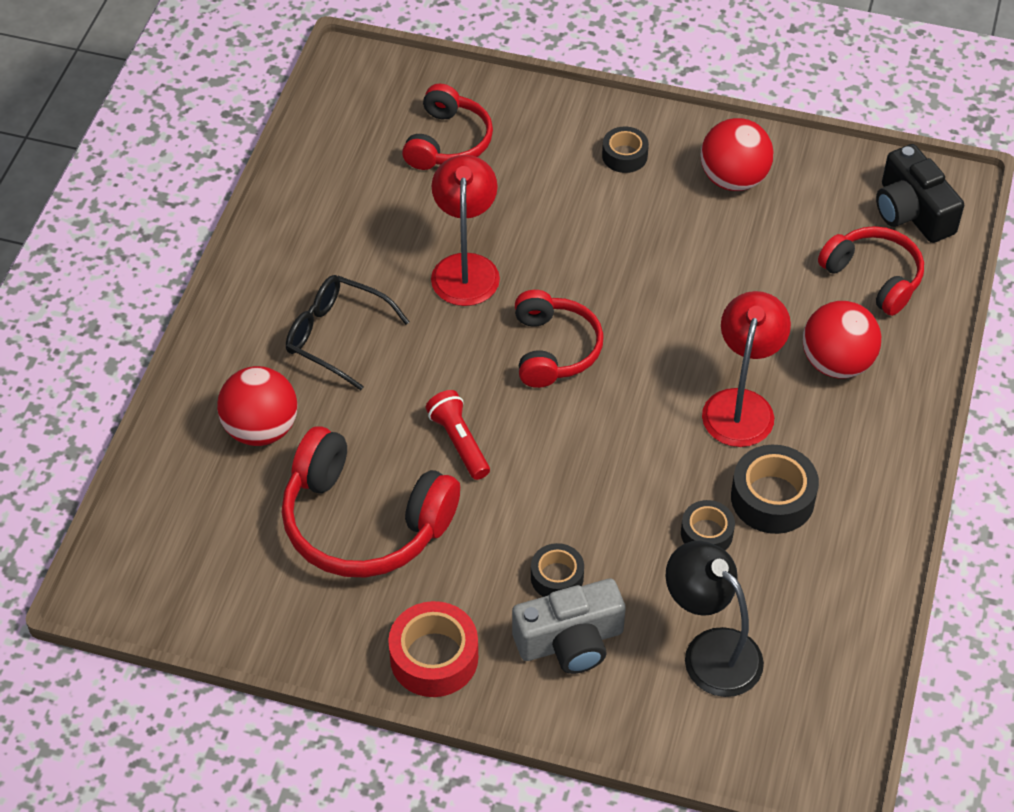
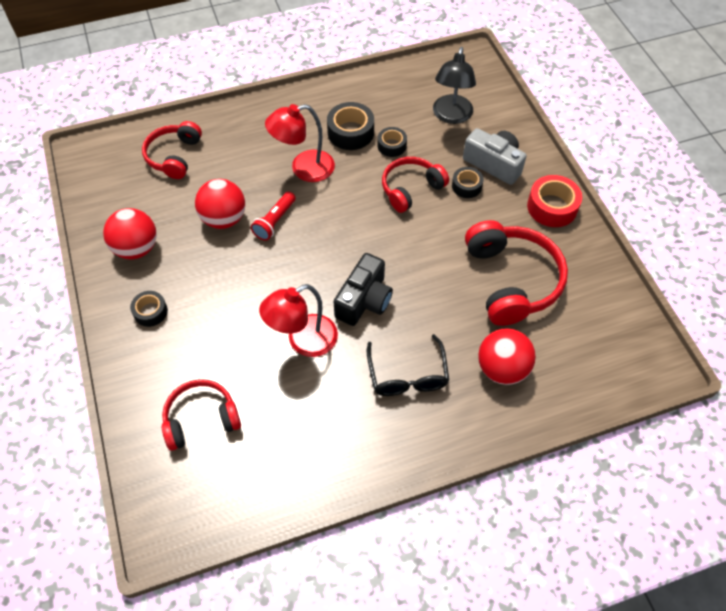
camera: 125 degrees left, 5 degrees up
red flashlight [425,390,490,480] -> red flashlight moved to [251,191,296,241]
red headphones [515,290,604,388] -> red headphones moved to [382,157,449,213]
red ball [803,301,881,378] -> red ball moved to [195,179,245,229]
black camera [876,144,964,243] -> black camera moved to [334,253,393,326]

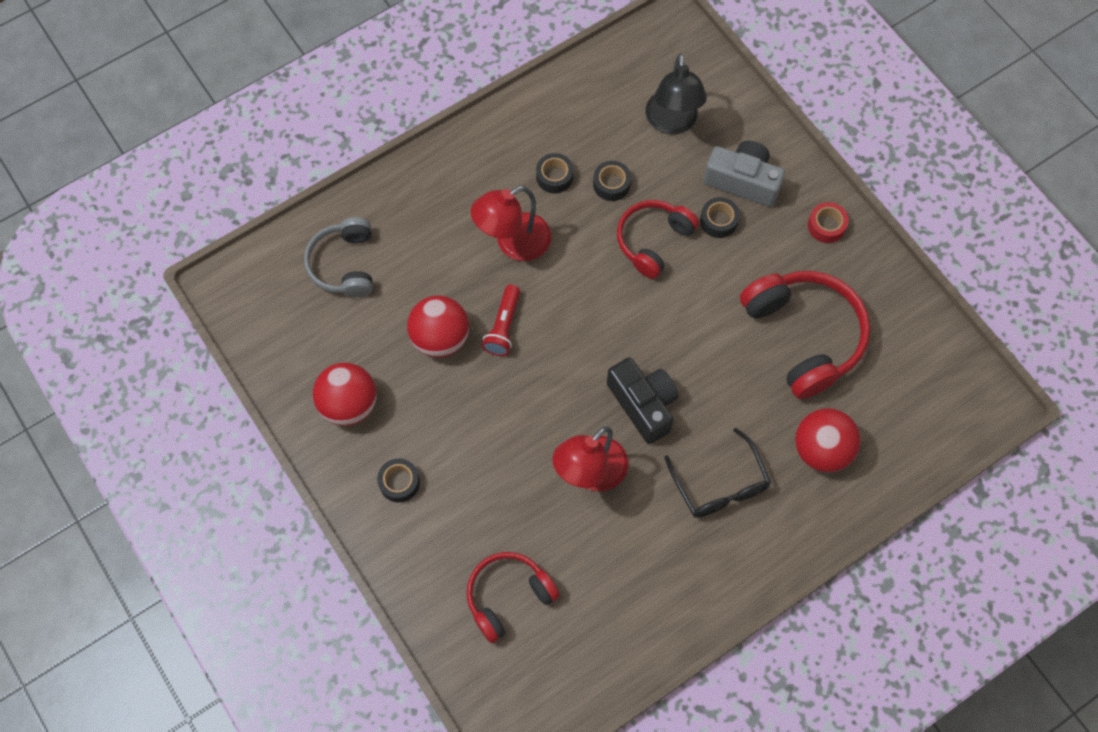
camera: 15 degrees left, 10 degrees up
red headphones [142,121,202,179] -> grey headphones [304,217,373,297]
black tape [327,102,374,150] -> black tape [536,153,573,193], size x0.62
black camera [334,253,393,326] -> black camera turned 45 degrees counterclockwise [607,357,679,444]
red tape [527,175,582,227] -> red tape [808,202,849,243], size x0.62

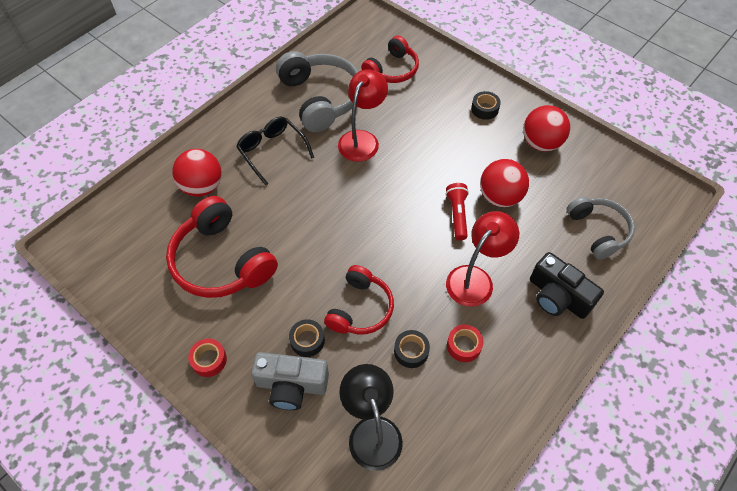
camera: 165 degrees right, 10 degrees down
black tape [536,153,573,193] -> red tape [447,324,483,362]
black camera [607,357,679,444] -> black camera moved to [530,252,604,319]
none -> grey headphones [276,51,359,132]

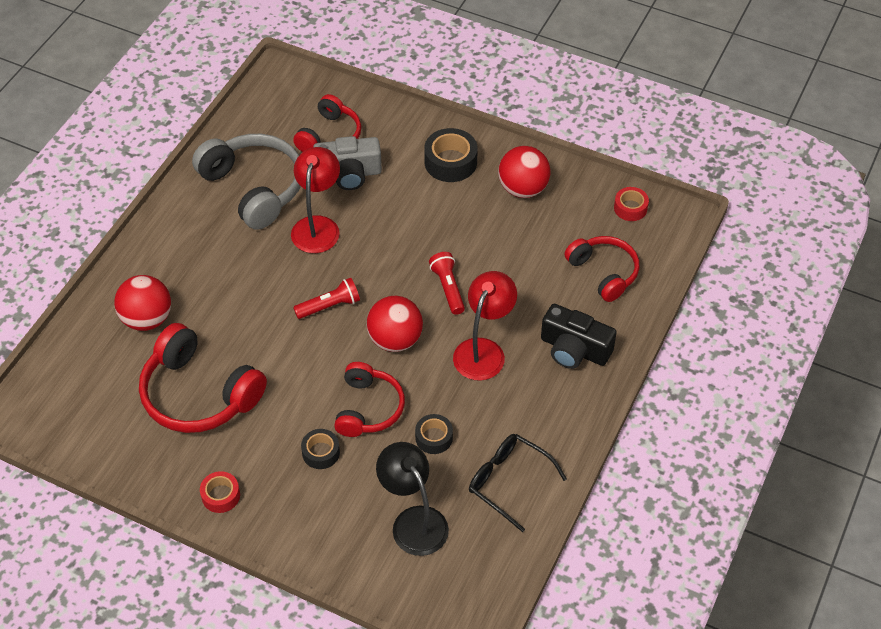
camera: 15 degrees left, 5 degrees down
black glasses [236,116,314,185] -> black glasses moved to [469,434,567,532]
grey camera [251,352,329,410] -> grey camera moved to [313,136,382,190]
red tape [447,324,483,362] -> red tape moved to [614,187,649,221]
black tape [471,91,501,120] -> black tape [424,128,478,182], size x1.62
red ball [480,159,529,207] -> red ball moved to [367,296,423,352]
grey headphones [567,197,635,260] -> red headphones [564,236,639,302]
none -> red flashlight [293,278,360,319]

